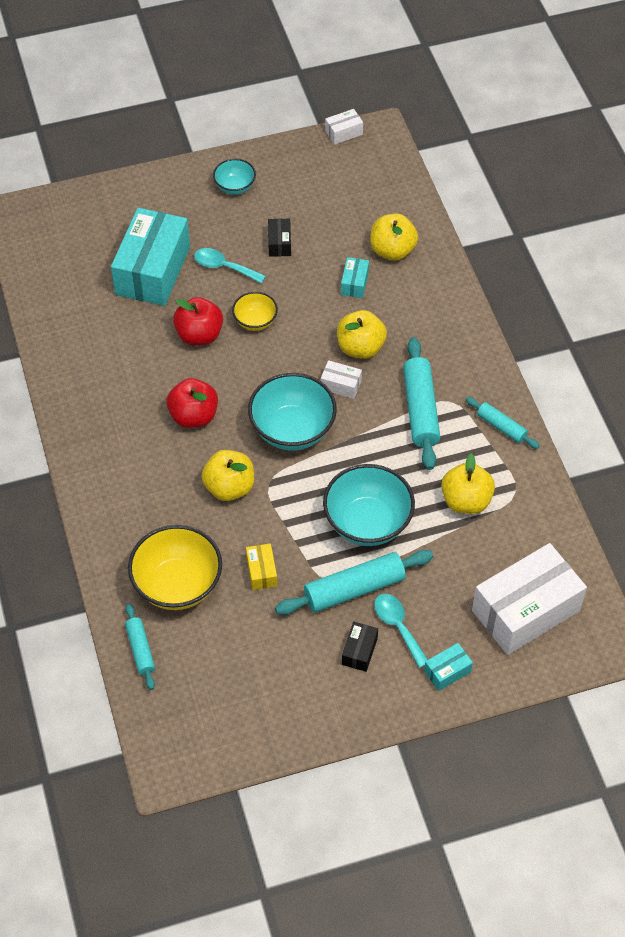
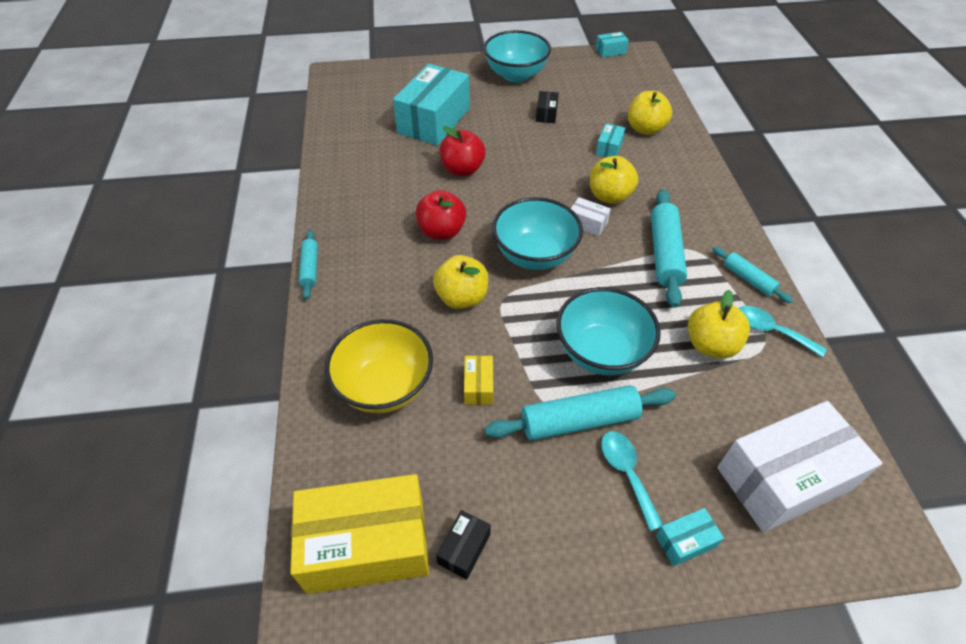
camera: 10 degrees right, 5 degrees down
turquoise rolling pin [125,603,155,690] -> turquoise rolling pin moved to [299,230,318,299]
turquoise spoon [194,248,266,283] -> turquoise spoon moved to [739,306,827,357]
turquoise bowl [213,159,256,195] -> turquoise bowl [483,30,551,82], size x1.85
yellow bowl [232,292,278,331] -> none
white box [325,109,363,145] -> turquoise box [596,32,629,57]
black box [342,622,378,672] -> black box moved to [436,510,491,580]
none -> yellow box [290,474,429,594]

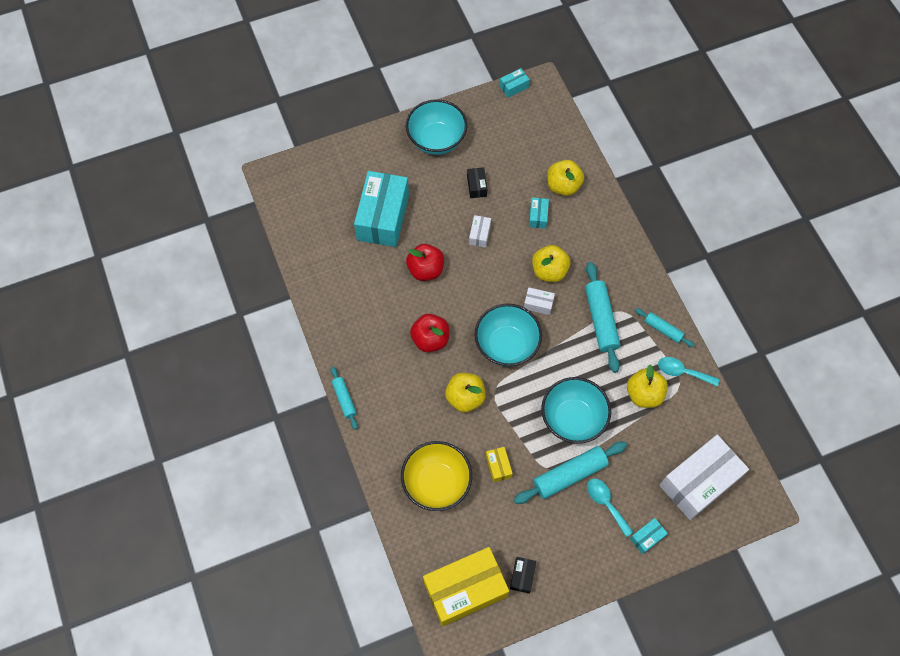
camera: 15 degrees left, 15 degrees up
none -> white box [469,215,491,248]

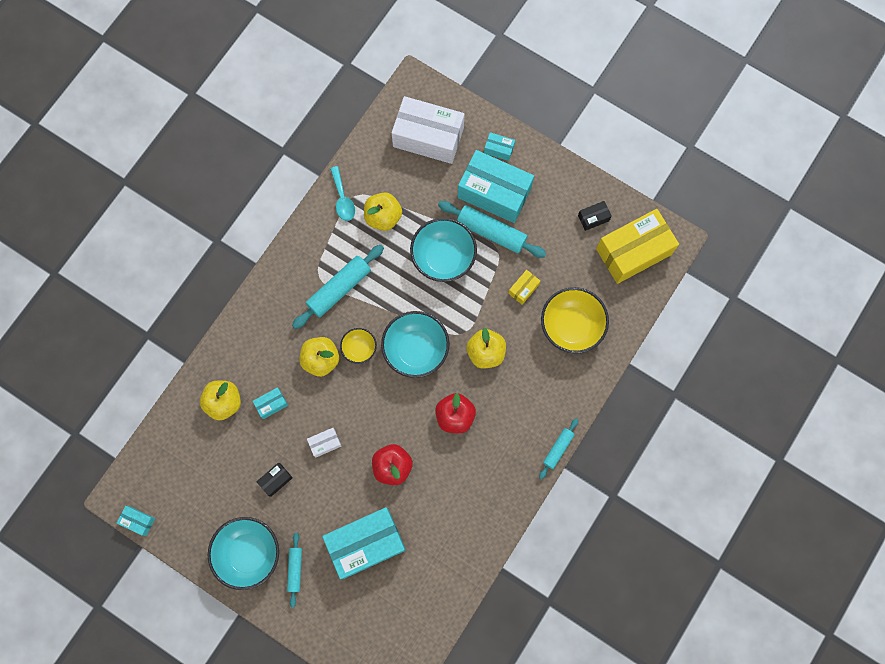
camera: 125 degrees left, 10 degrees up
yellow box [423,547,509,626] -> yellow box turned 60 degrees counterclockwise [596,209,679,284]
white box [524,287,555,315] -> yellow bowl [340,328,377,364]
turquoise spoon [587,479,633,537] -> turquoise box [458,150,534,223]
turquoise rolling pin [635,308,694,347] -> turquoise rolling pin moved to [287,533,302,607]

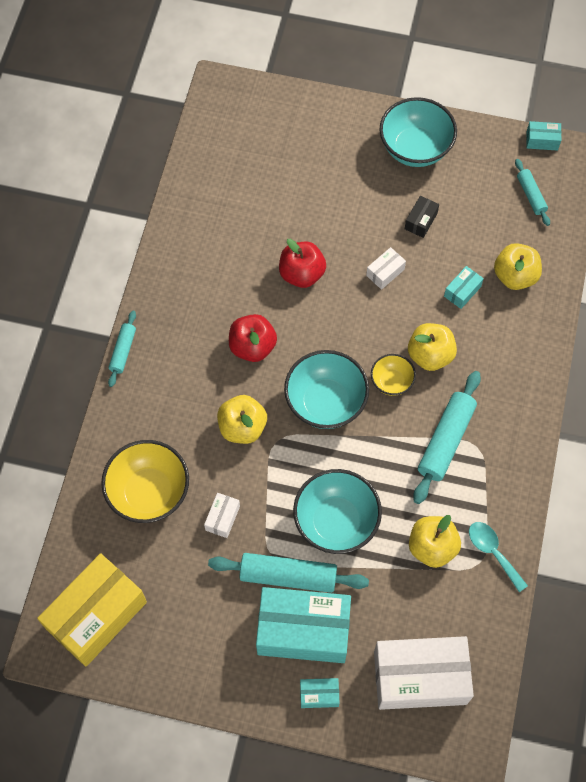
camera: 160 degrees right, 10 degrees down
turquoise rolling pin [287,533,302,607] -> turquoise rolling pin moved to [515,159,550,226]
turquoise box [322,507,406,579] -> none
yellow box [508,270,540,305] -> white box [204,493,240,538]
black box [578,201,612,231] -> none

